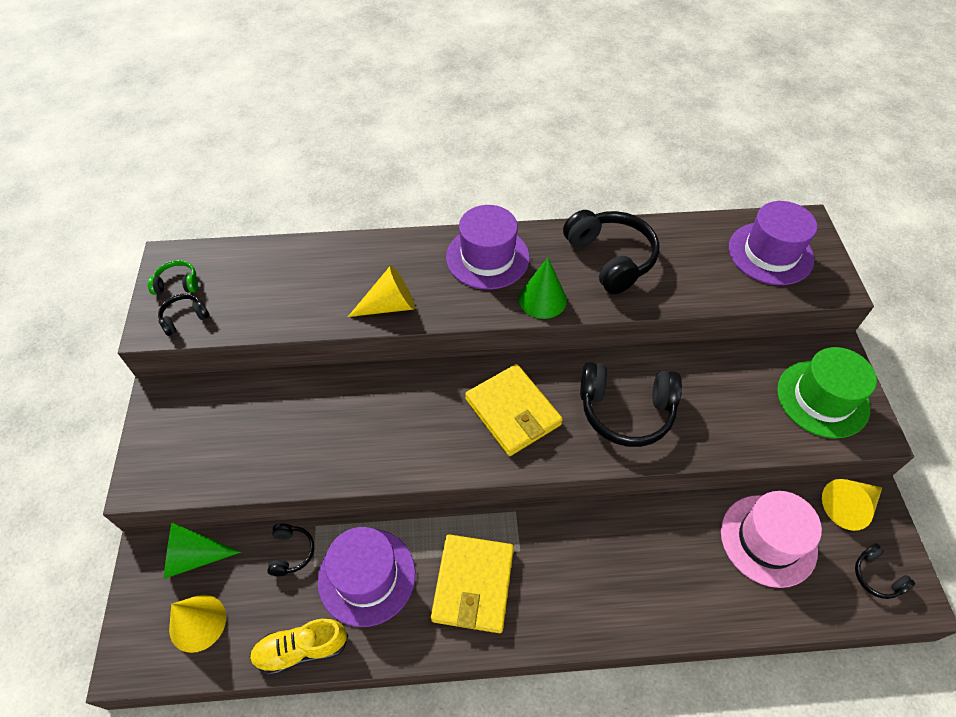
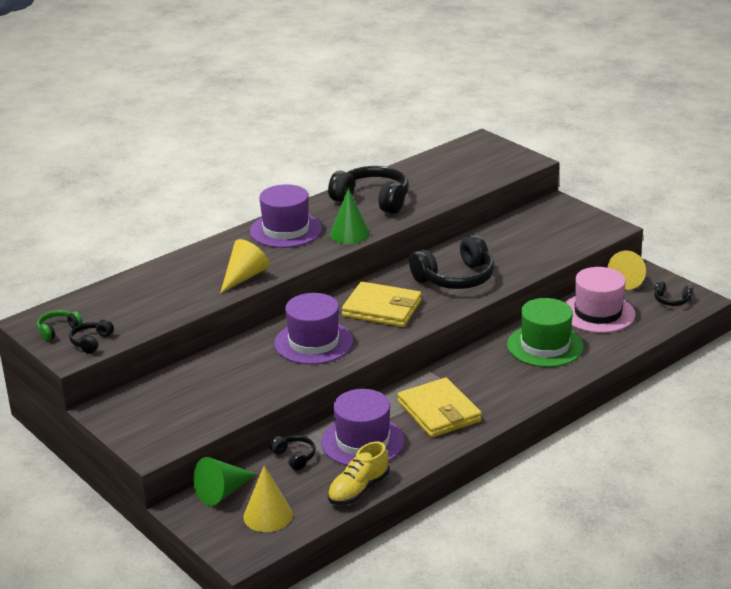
camera: 35 degrees left, 25 degrees down
purple hat [729,201,817,285] -> purple hat moved to [274,293,353,365]
green hat [777,347,877,438] -> green hat moved to [507,298,584,367]

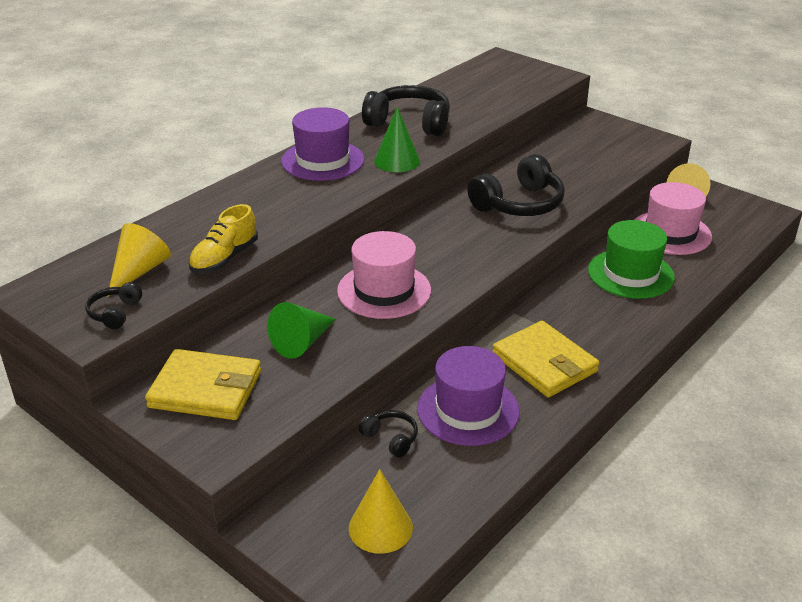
camera: 10 degrees left, 5 degrees up
green headphones [37,310,83,341] -> none
green cone [193,457,256,506] -> green cone moved to [267,302,336,359]
yellow cone [220,239,269,293] -> yellow cone moved to [107,223,171,297]
purple hat [274,293,353,365] -> pink hat [337,231,431,319]
yellow shoe [328,442,389,505] -> yellow shoe moved to [189,204,258,273]
yellow wallet [342,282,422,327] -> yellow wallet moved to [145,349,261,420]
black headphones [654,281,693,306] -> none

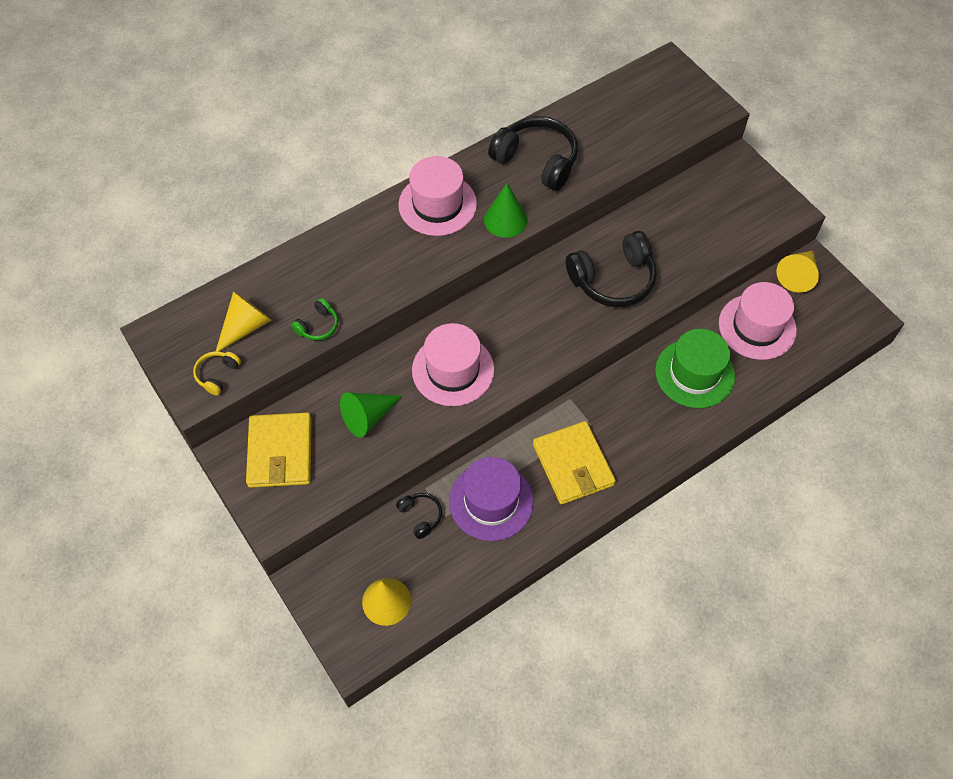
camera: 15 degrees right, 25 degrees up
black headphones [85,282,142,329] -> yellow headphones [193,351,241,396]
yellow wallet [145,349,261,420] -> yellow wallet turned 60 degrees clockwise [246,412,312,488]
yellow shoe [189,204,258,273] -> green headphones [291,298,338,340]
purple hat [281,107,364,181] -> pink hat [398,156,477,236]

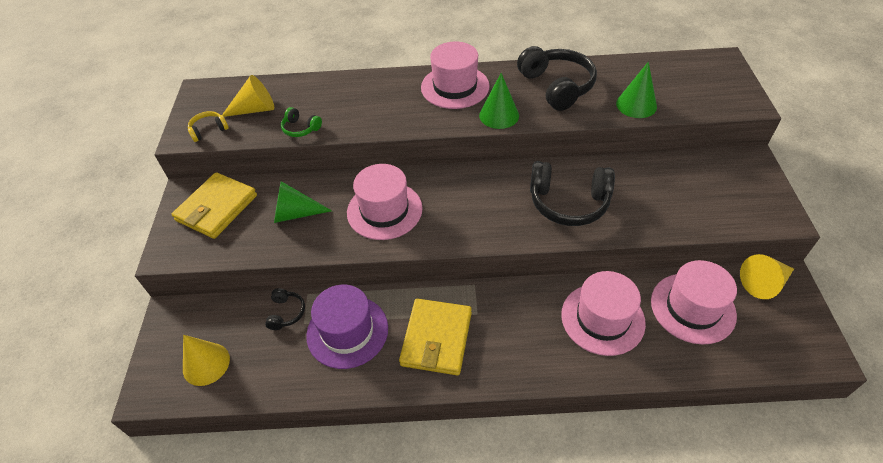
camera: 35 degrees right, 10 degrees down
green headphones [291,298,338,340] -> green headphones turned 45 degrees clockwise [281,107,322,137]
green hat [655,329,735,408] -> pink hat [561,271,646,356]
none -> green cone [616,61,657,118]

